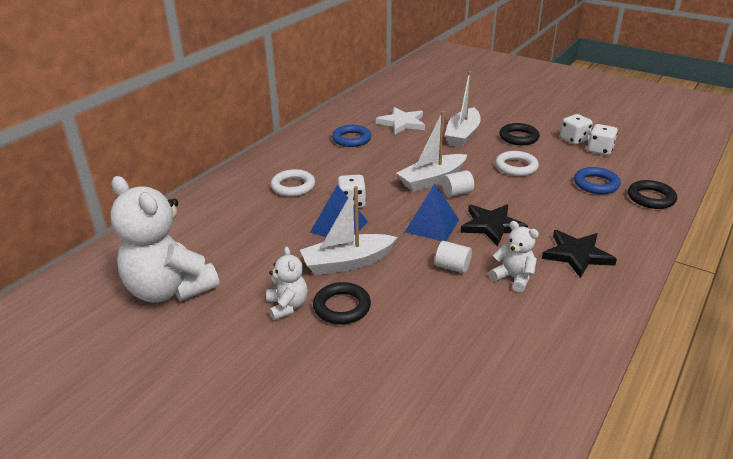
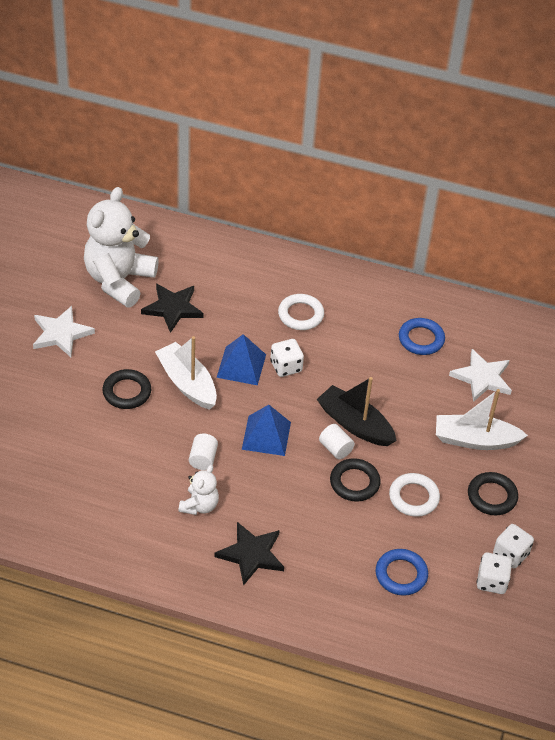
camera: 70 degrees right, 15 degrees up
white teddy bear [266,246,308,320] -> none
white boat [396,111,467,192] -> black boat [317,377,397,446]
black star [460,204,528,246] -> black star moved to [141,283,204,333]
black ring [628,180,677,209] -> black ring moved to [330,458,381,502]
none -> white star [33,306,95,357]

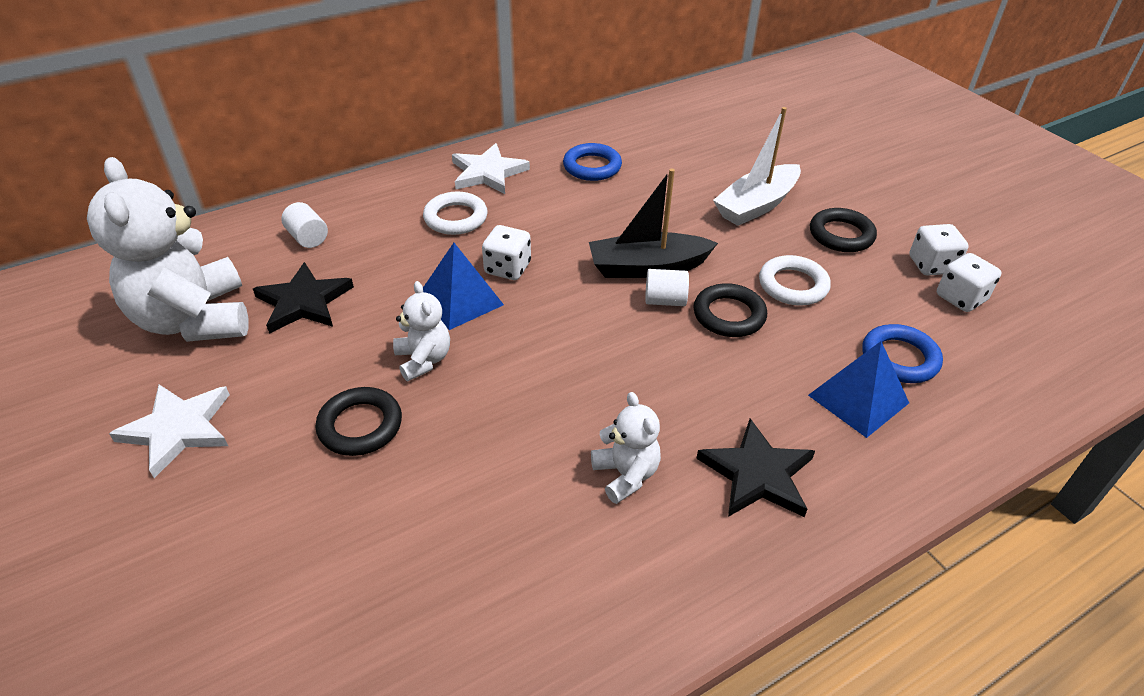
camera: 45 degrees left, 5 degrees down
white boat [155,336,217,410] -> white teddy bear [393,281,450,381]
white cylinder [189,434,218,470] -> white cylinder moved to [281,202,328,248]
blue pyramid [242,405,291,456] -> blue pyramid moved to [808,341,909,438]
white star [449,349,512,402] -> white star moved to [452,143,530,194]

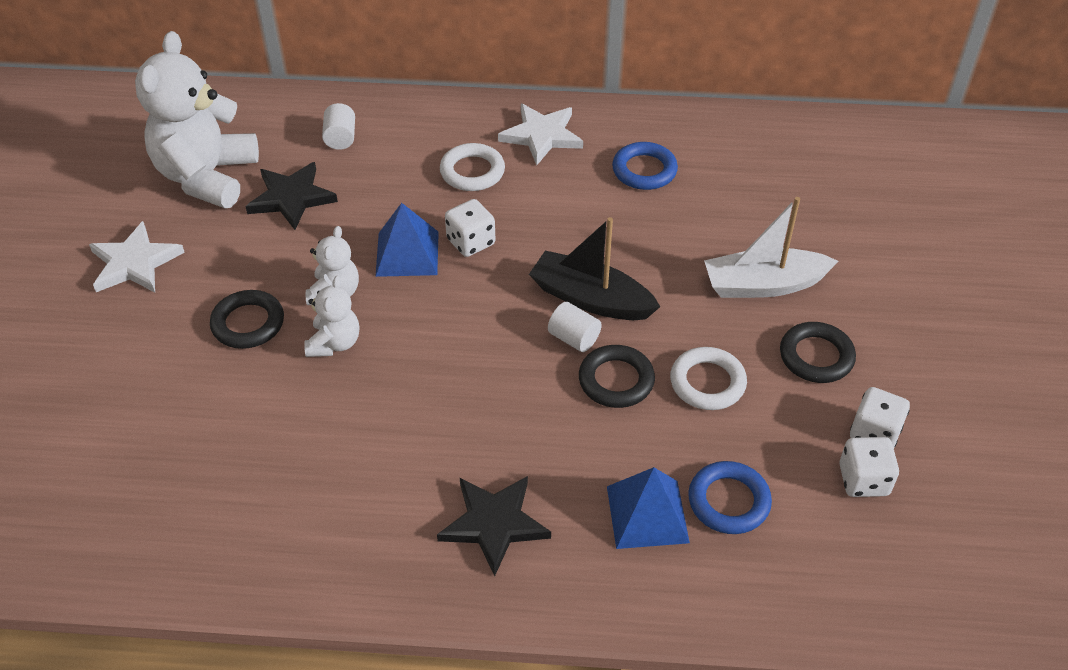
camera: 35 degrees right, 5 degrees up
white teddy bear [591,392,661,504] -> white teddy bear moved to [304,276,359,357]

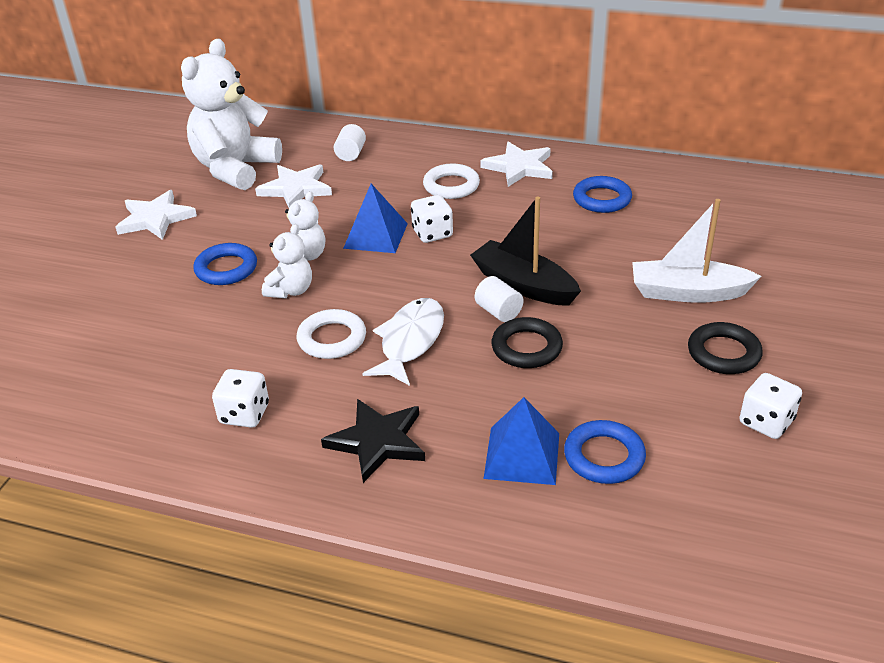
camera: 15 degrees right, 10 degrees down
black ring [210,290,284,349] -> blue ring [193,243,257,285]
black star [245,162,338,230] -> white star [255,164,332,208]
white ring [670,347,747,410] -> white ring moved to [297,309,366,359]
white dice [839,437,899,497] -> white dice moved to [212,369,269,428]
none -> white fish [362,298,444,386]

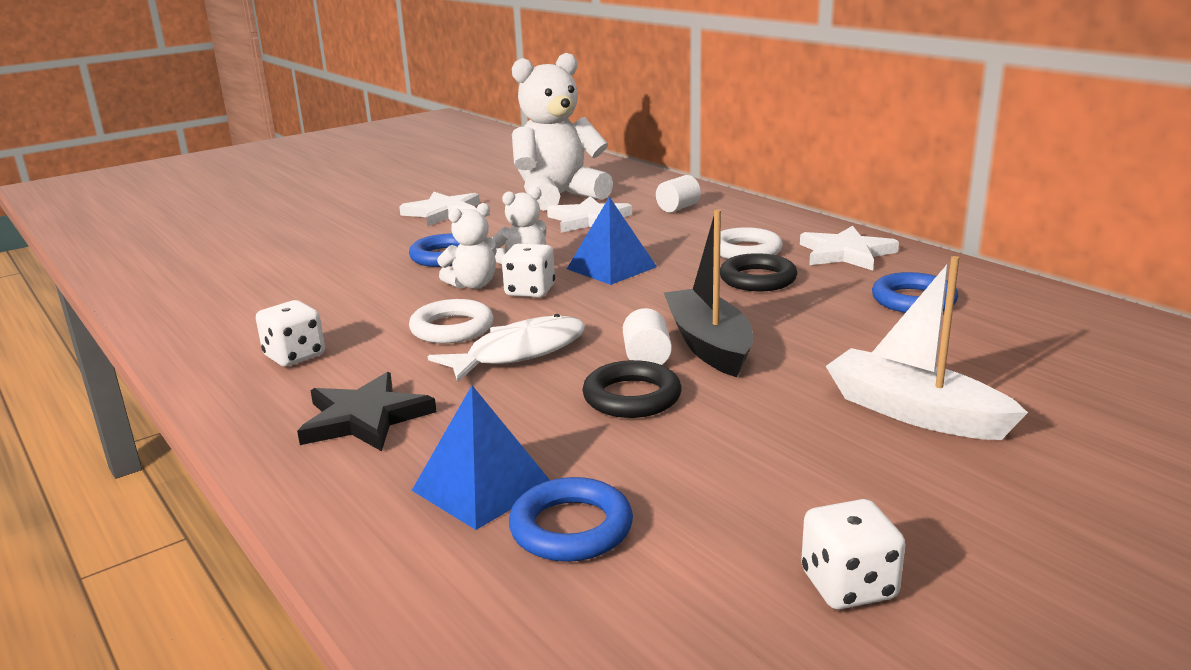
camera: 35 degrees right, 15 degrees down
white dice [411,195,453,243] -> white dice moved to [502,243,555,297]
black ring [688,322,763,374] -> black ring moved to [720,253,797,291]

